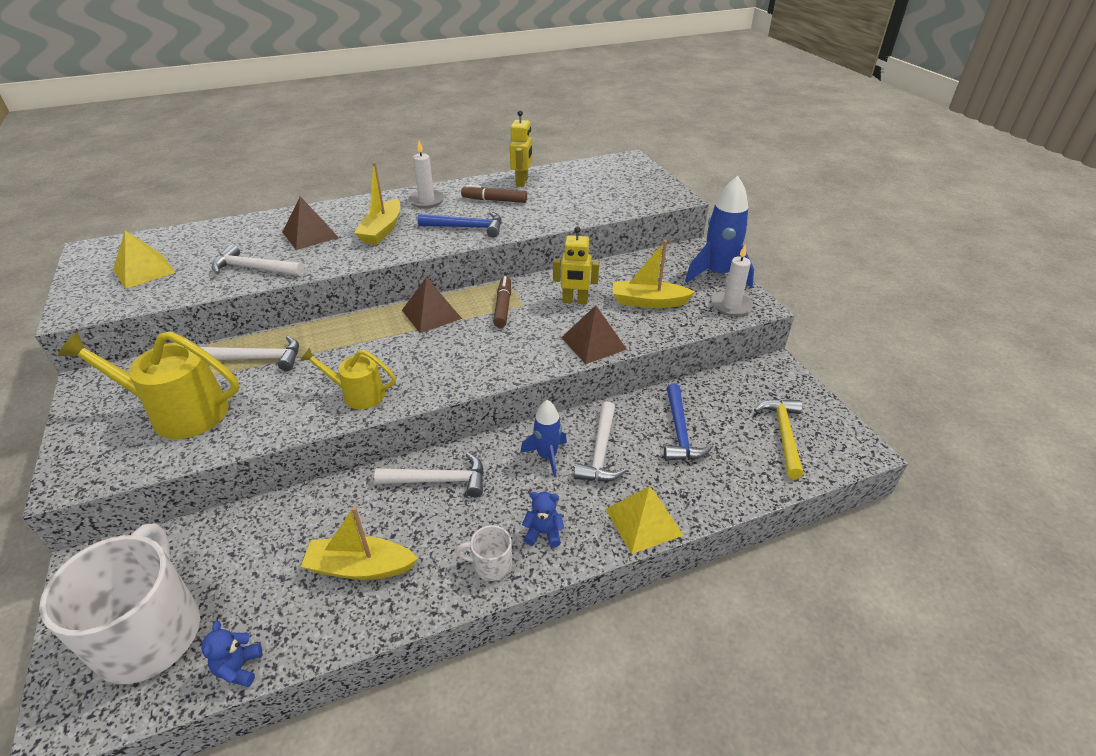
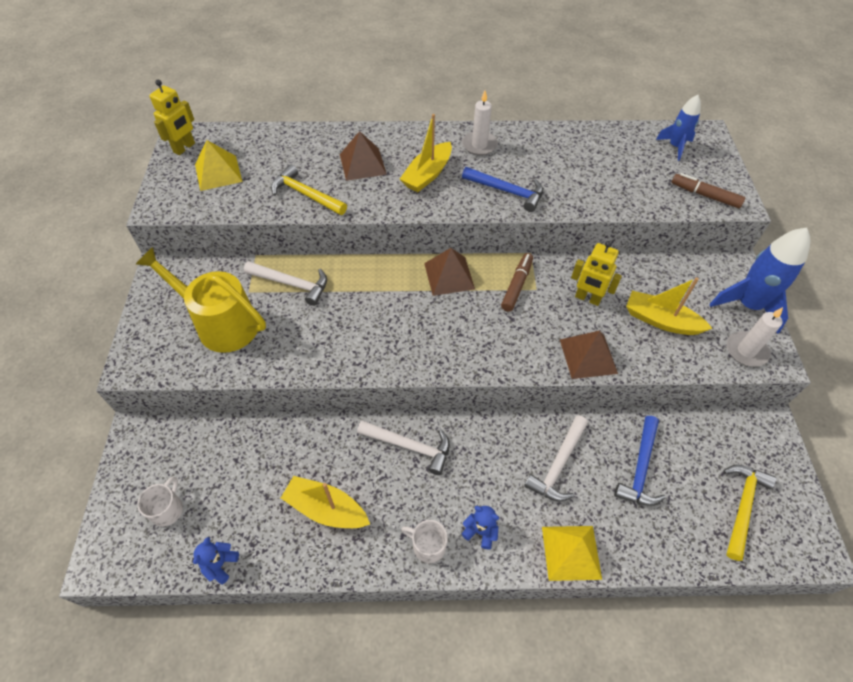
camera: 20 degrees right, 15 degrees up
white mug [39,523,200,684] -> white mug [137,477,183,527], size x0.43
white hammer [212,244,304,276] -> yellow hammer [271,165,347,215]
yellow watering can [300,348,396,409] -> none
brown marker [461,185,527,203] -> brown marker moved to [671,173,745,208]
yellow robot [510,110,532,187] -> yellow robot moved to [149,80,195,155]
blue rocket [521,400,567,477] -> blue rocket moved to [656,95,701,161]

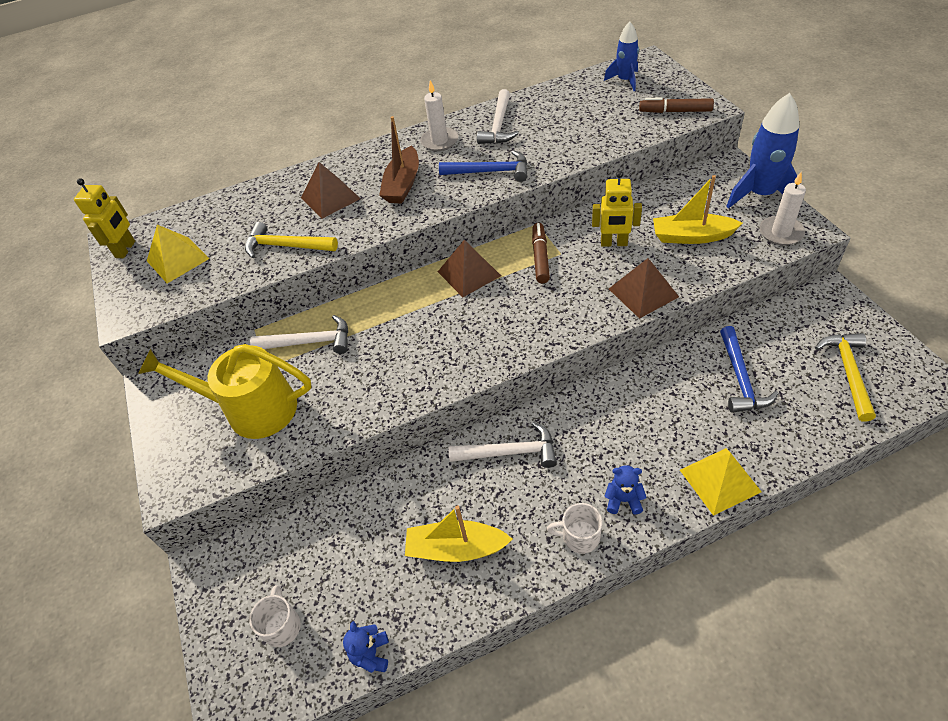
camera: 15 degrees left, 5 degrees down
yellow boat [400,114,452,192] -> brown boat [379,116,419,204]
white hammer [524,415,588,502] -> white hammer moved to [477,89,519,144]

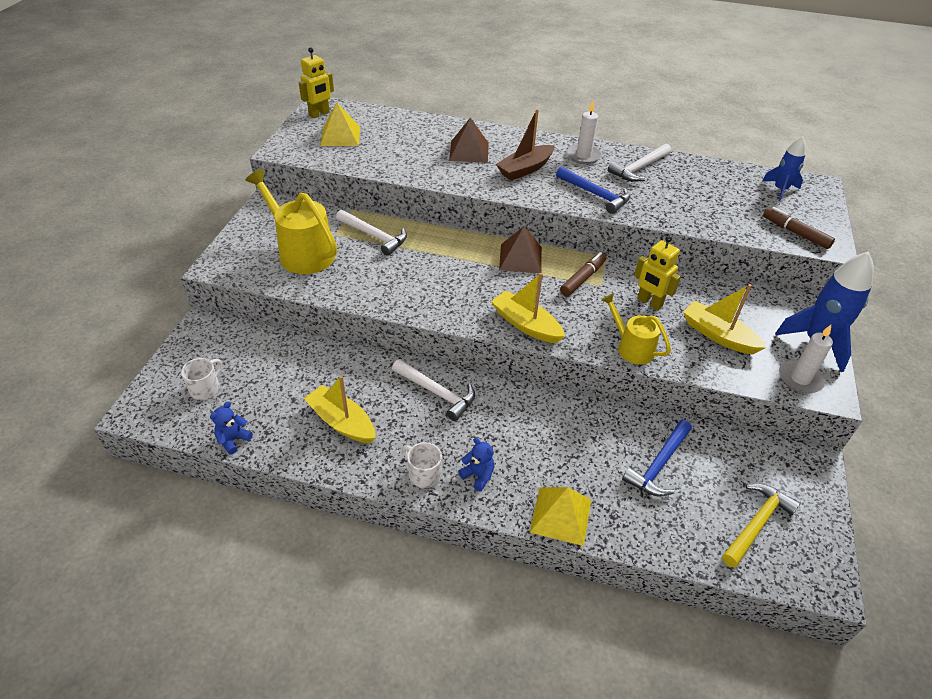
camera: 30 degrees right, 5 degrees down
yellow hammer [245,222,338,258] -> none
brown pyramid [609,258,679,319] -> yellow watering can [601,293,671,365]
none -> yellow boat [491,273,565,343]

